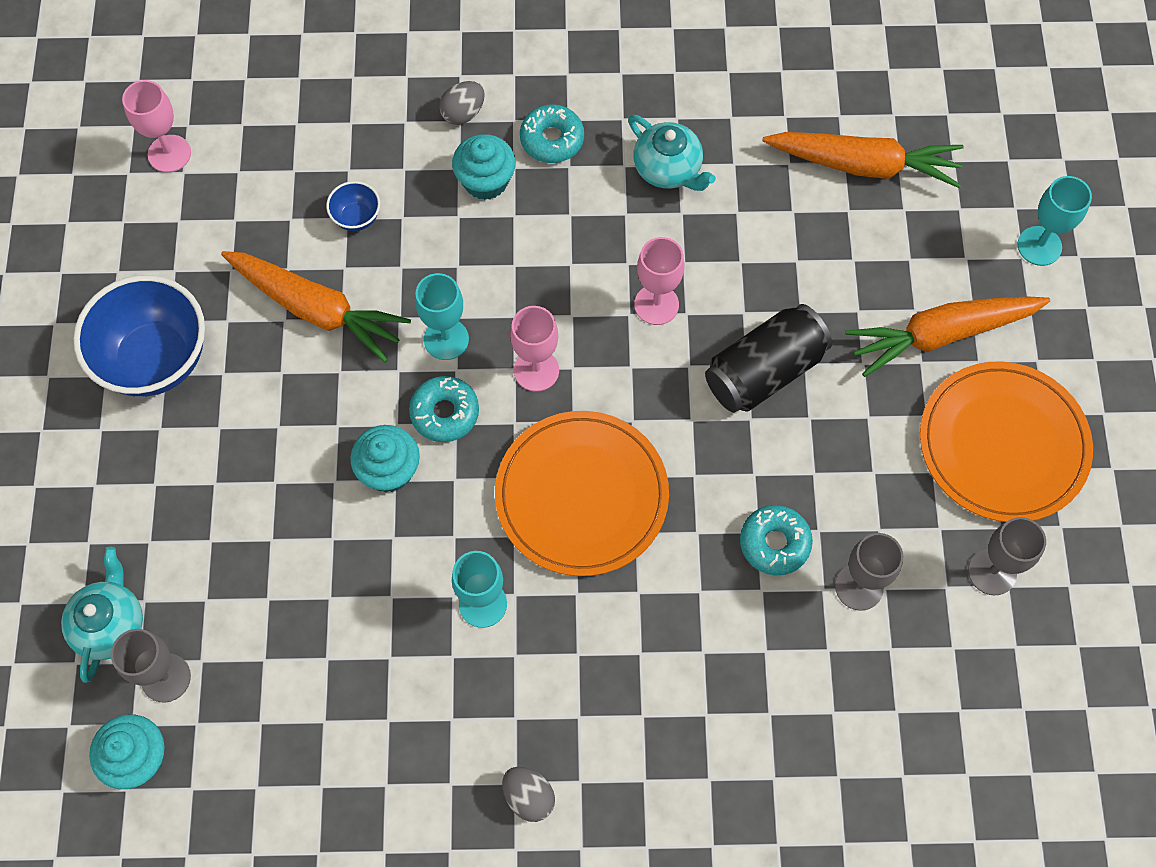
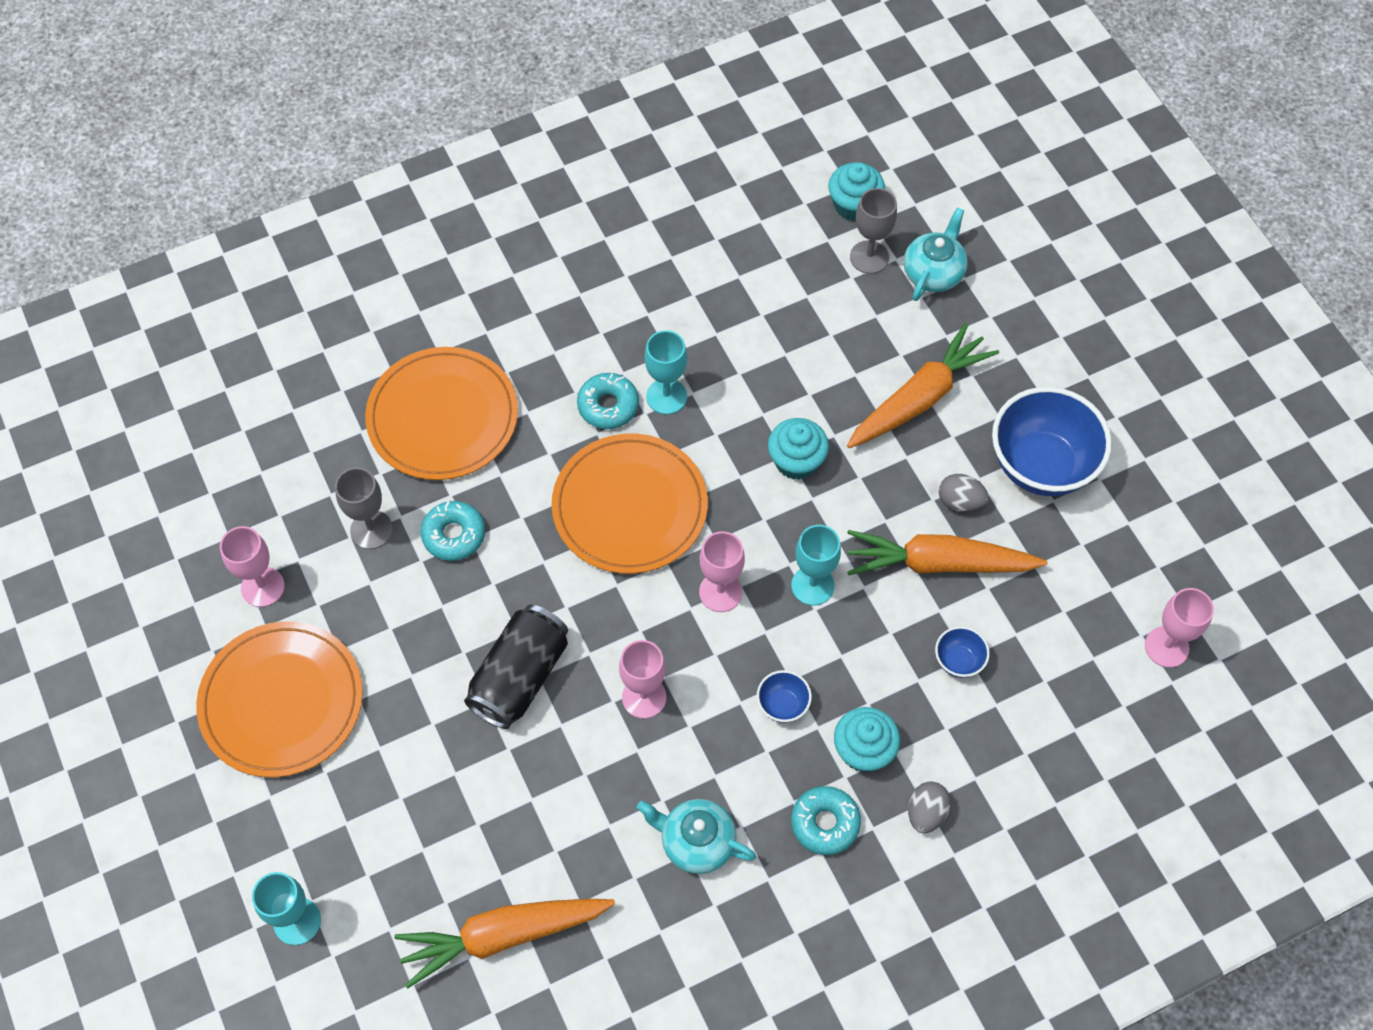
camera: 155 degrees right, 5 degrees down
turquoise teapot [61,547,143,683] -> turquoise teapot turned 135 degrees counterclockwise [904,207,968,301]
turquoise donut [409,376,479,442] -> turquoise donut moved to [577,373,639,429]
grey egg [502,767,555,822] -> grey egg moved to [939,474,989,512]
orange carrot [846,297,1050,377] -> orange carrot moved to [847,323,999,448]
grey goblet [968,517,1046,595] -> pink goblet [220,526,285,607]
none -> orange plate [365,347,518,480]
none -> blue bowl [757,670,812,723]

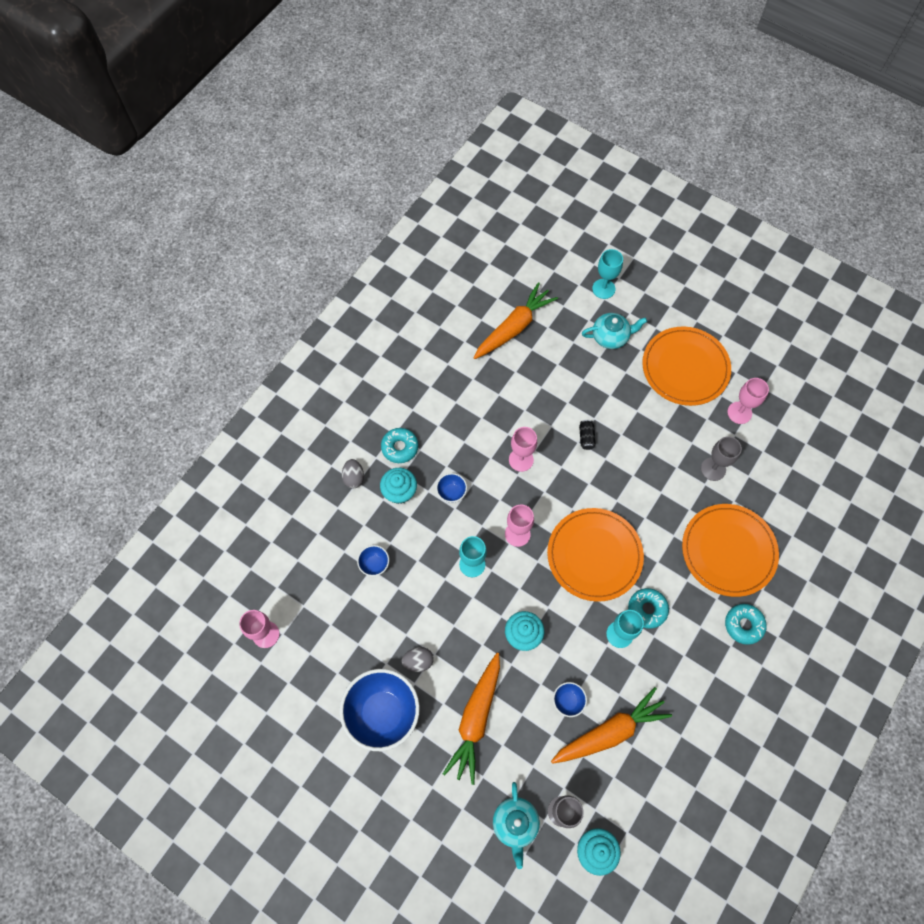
camera: 150 degrees right, 5 degrees up
turquoise donut [421,501,485,561] -> turquoise donut moved to [725,604,767,645]
black can [464,605,568,729] -> black can [579,420,596,450], size x0.43
turquoise teapot [637,799,756,874] -> turquoise teapot moved to [582,313,647,349]
orange carrot [847,530,1047,575] -> orange carrot moved to [551,687,672,764]
none -> blue bowl [553,682,587,717]

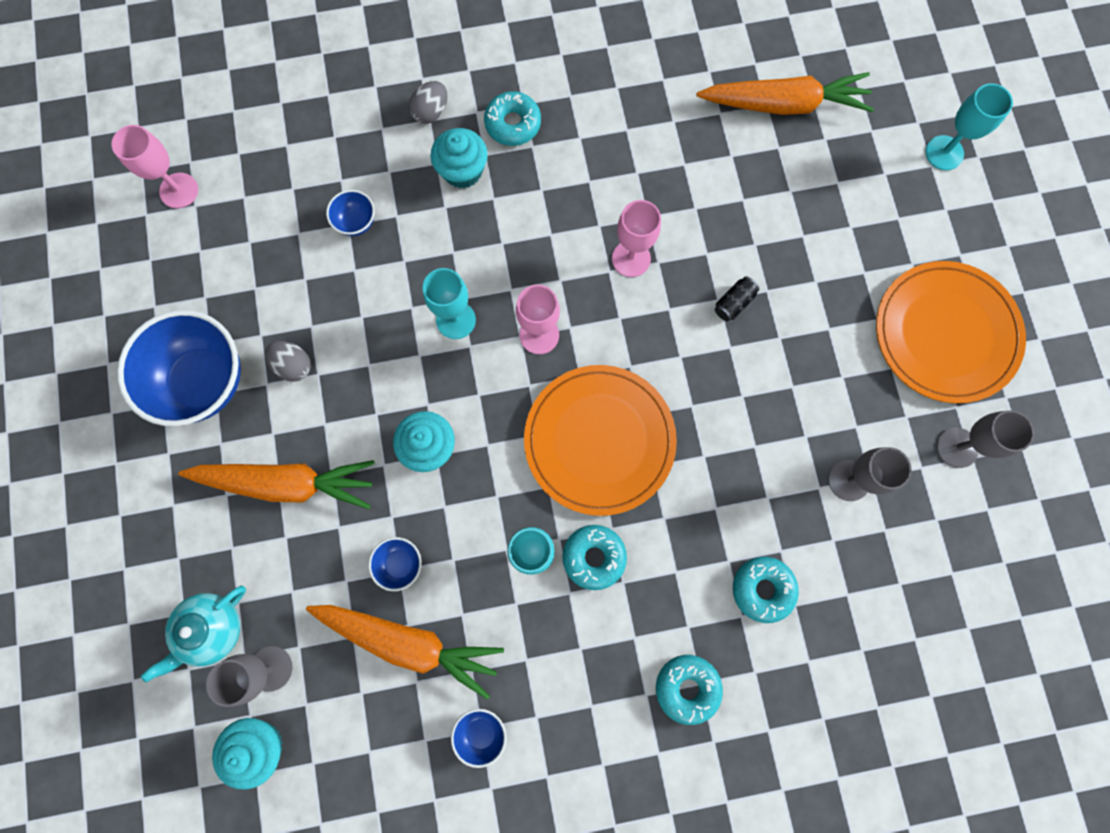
camera: 45 degrees right, 10 degrees up
blue bowl [436,473,467,503] -> blue bowl moved to [451,709,506,768]
orange carrot [443,653,500,785] -> orange carrot turned 150 degrees counterclockwise [178,460,375,509]
turquoise teapot [582,313,647,349] -> none
orange plate [682,504,779,597] -> turquoise donut [733,557,799,623]
pink goblet [728,378,769,424] -> grey goblet [937,410,1034,468]

